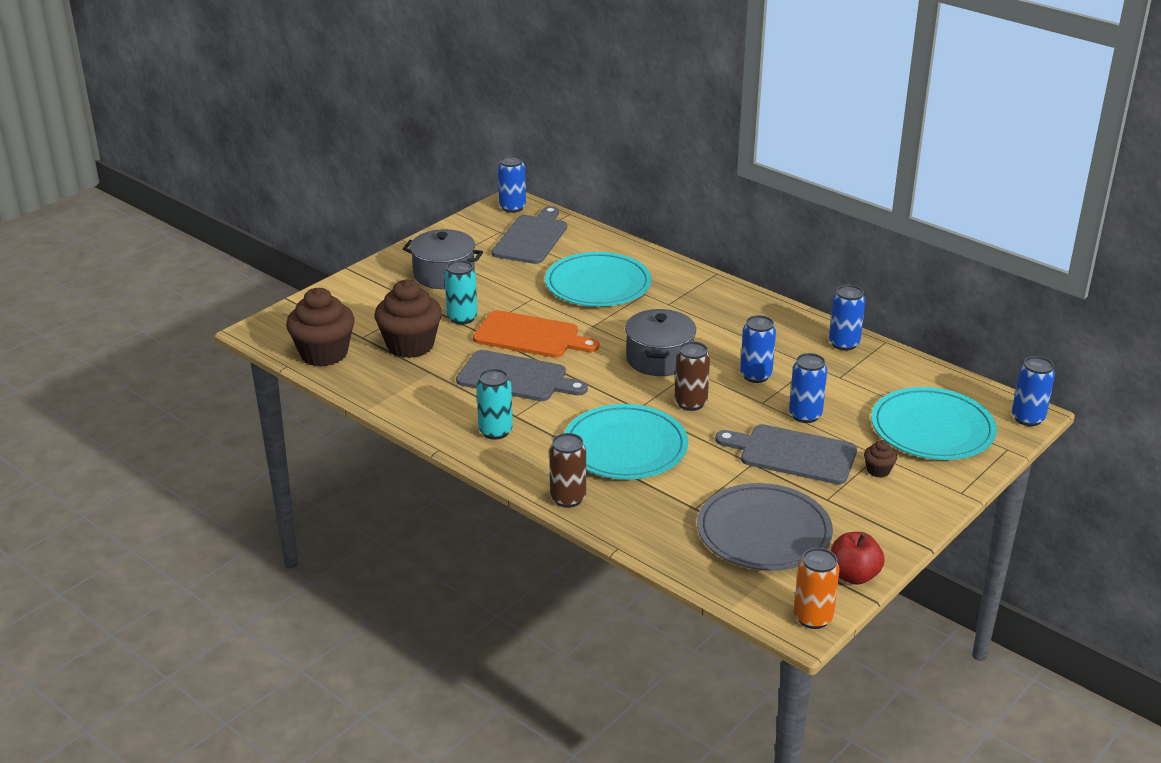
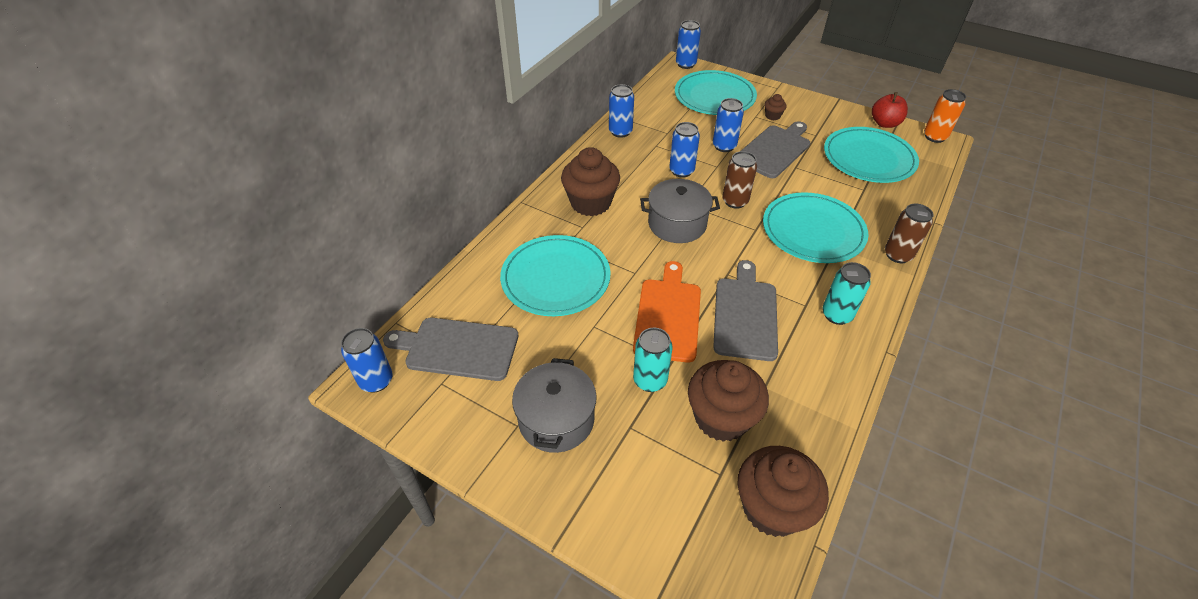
camera: 100 degrees left, 15 degrees up
grey plate [697,483,833,571] -> turquoise plate [824,127,919,183]
grey cutting board [715,424,857,484] -> grey cutting board turned 150 degrees counterclockwise [741,121,810,178]
none -> brown cupcake [561,147,620,216]

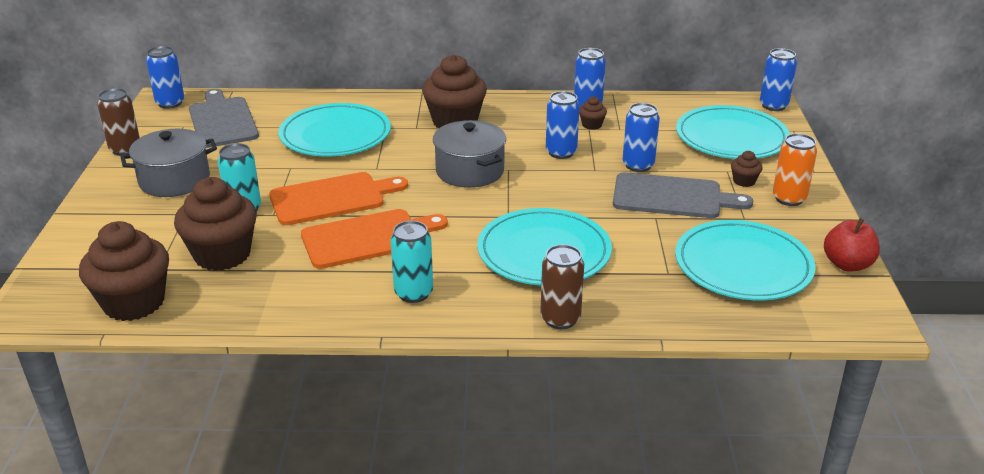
camera: 60 degrees right, 15 degrees down
grey cutting board [713,260,778,361] -> orange cutting board [301,209,448,269]
brown can [722,151,757,209] -> brown can moved to [97,88,140,156]
orange can [924,89,966,143] -> orange can moved to [773,133,817,206]
none -> brown cupcake [579,96,607,130]

